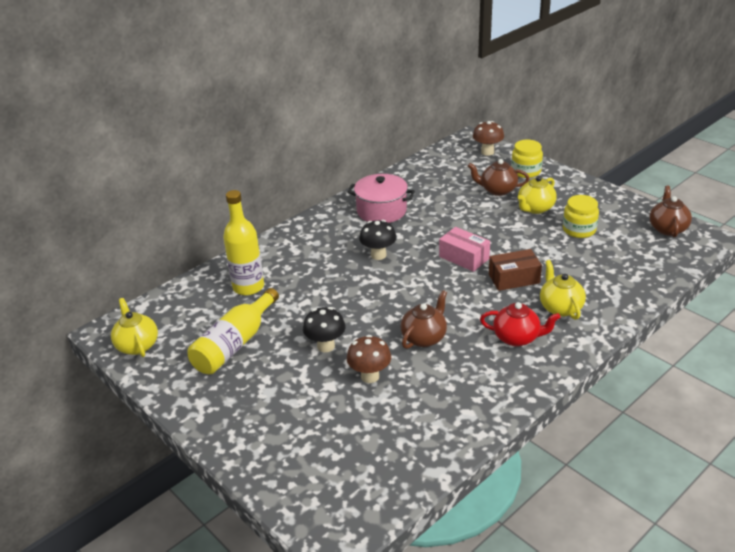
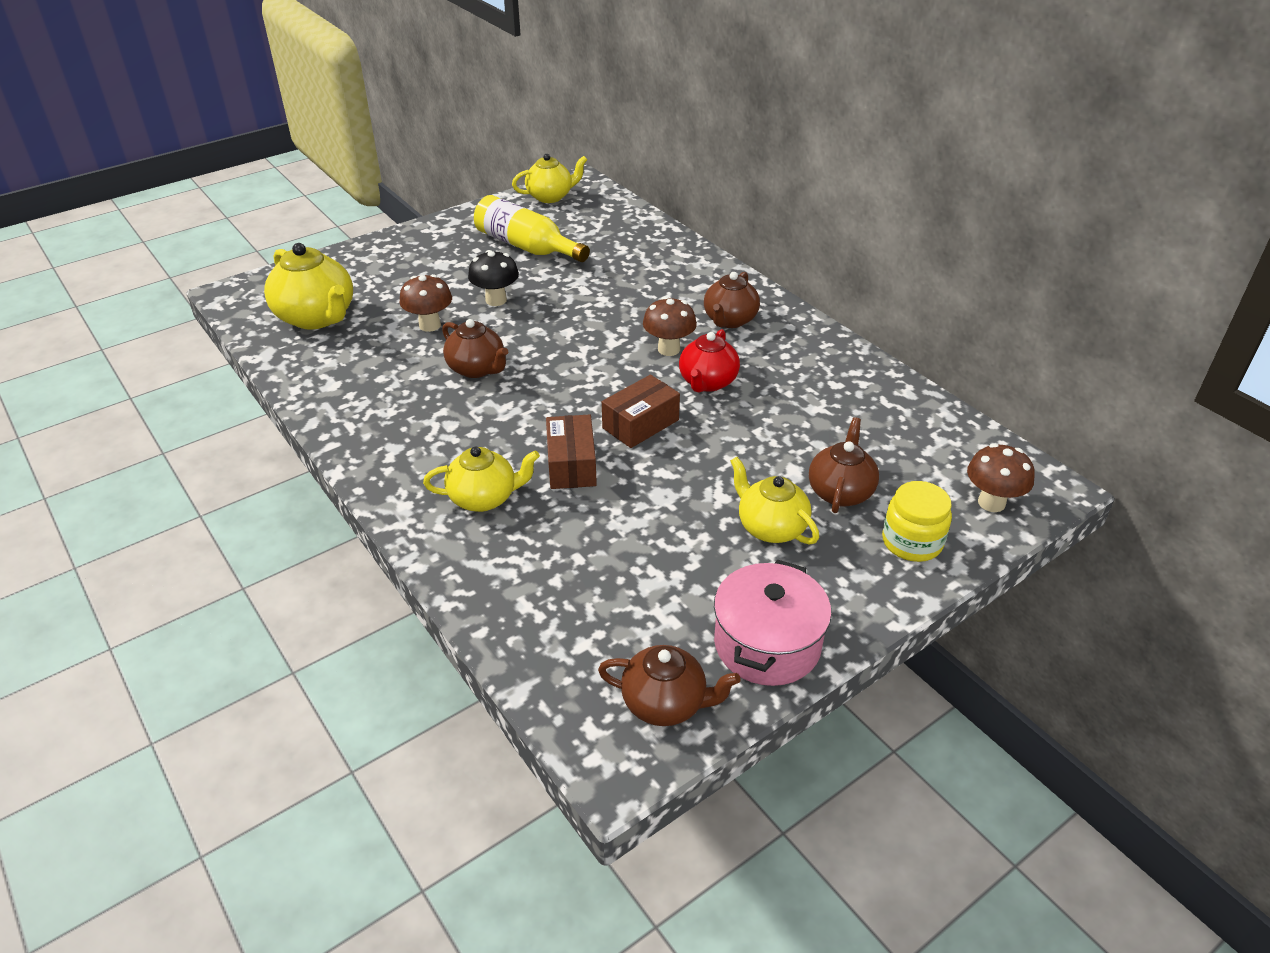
camera: 95 degrees right, 5 degrees up
yellow bottle [223,190,264,295] -> none
pink pot [347,174,415,223] -> pink pot moved to [714,559,832,686]
black mushroom [359,220,397,260] -> brown mushroom [643,297,697,356]
pink box [439,227,490,272] -> brown box [602,375,680,448]
red teapot [480,302,560,347] -> red teapot moved to [679,329,740,392]
yellow jar [563,195,599,238] -> none
none -> yellow teapot [264,243,353,330]
none -> brown teapot [704,272,760,328]

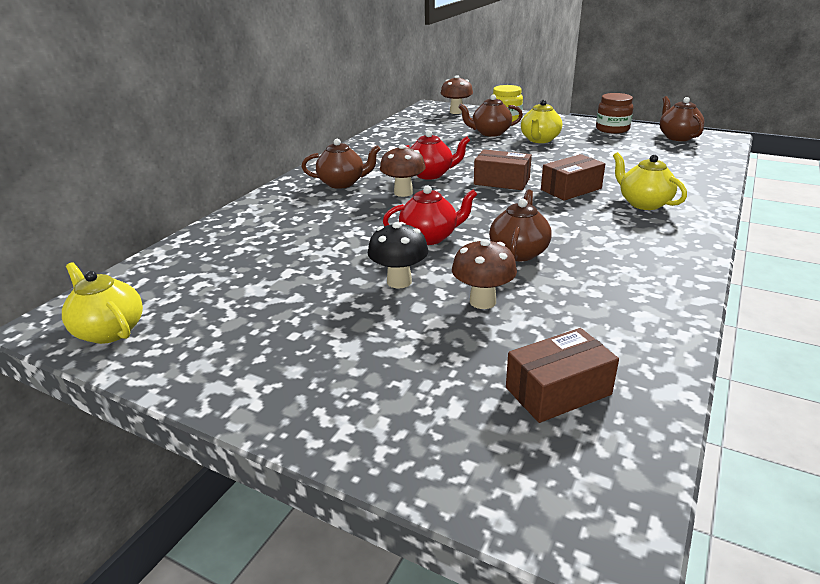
camera: 115 degrees left, 10 degrees down
yellow teapot [264,243,353,330] -> brown box [506,328,619,423]
yellow bottle [474,195,590,262] -> none
pink pot [714,559,832,686] -> brown jar [596,93,633,134]
none -> red teapot [383,185,477,245]

